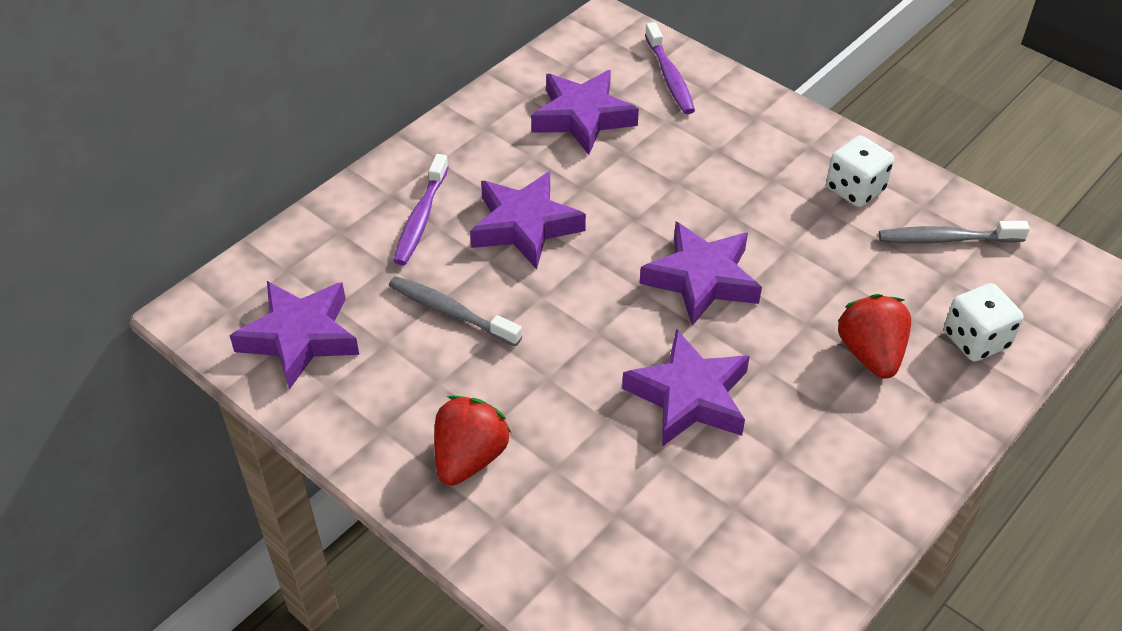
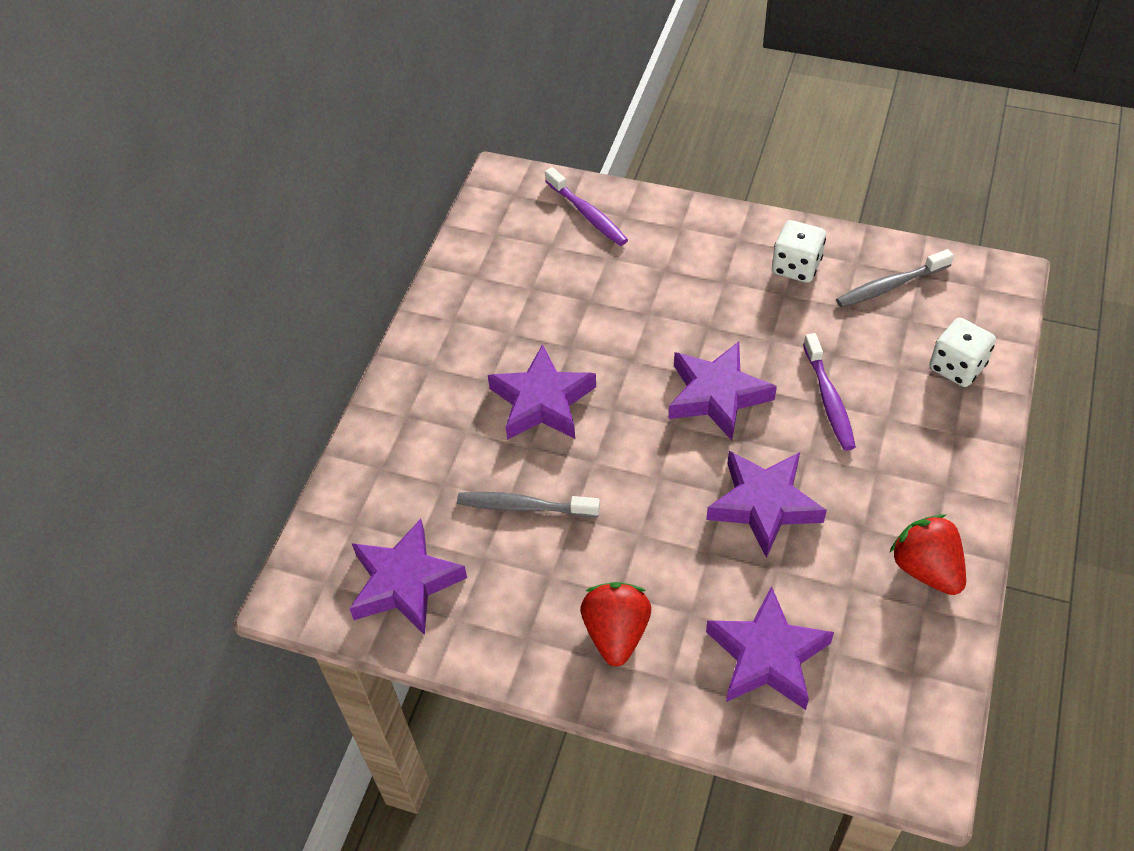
camera: 20 degrees left, 5 degrees up
purple toothbrush [394,154,449,265] -> purple toothbrush moved to [803,333,856,451]
purple star [531,70,639,155] -> purple star moved to [706,586,834,710]
red strawberry [837,294,911,379] -> red strawberry moved to [889,514,966,595]

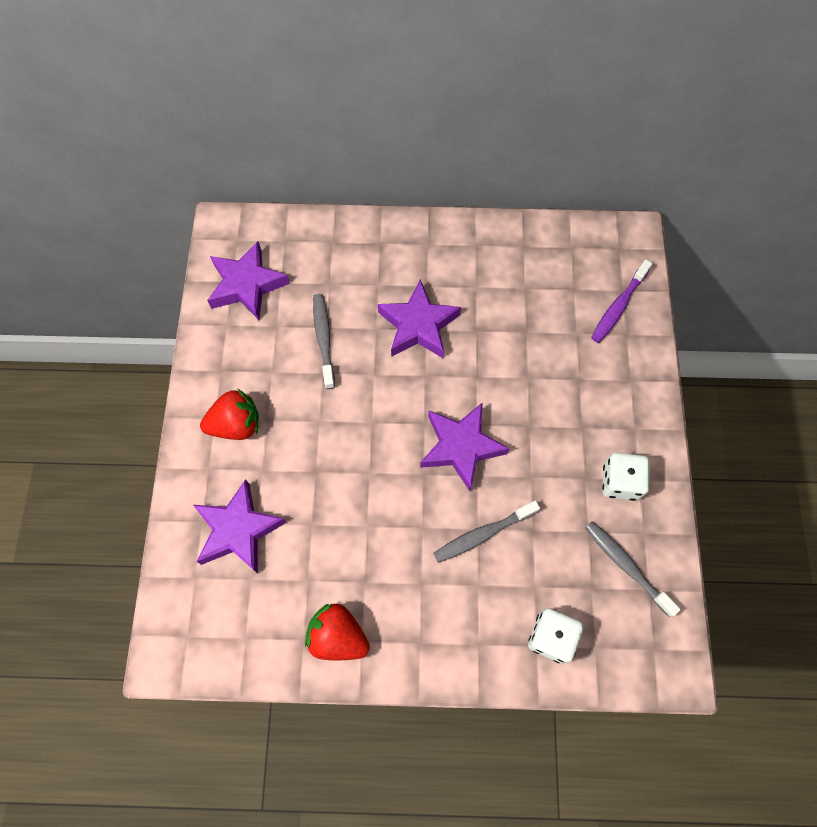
camera: 70 degrees right, 15 degrees up
purple star [707,451,827,558] -> none
purple toothbrush [803,333,856,451] -> grey toothbrush [433,501,540,563]
red strawberry [889,514,966,595] -> red strawberry turned 105 degrees counterclockwise [305,604,370,660]

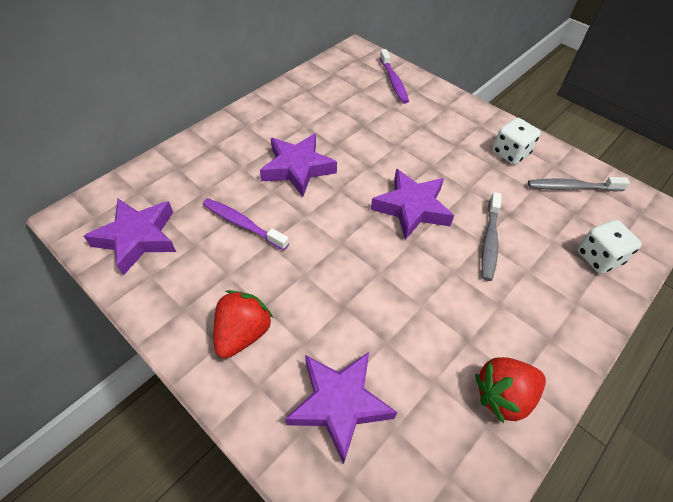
camera: 50 degrees left, 15 degrees down
grey toothbrush [313,294,335,389] -> purple toothbrush [203,198,289,250]

